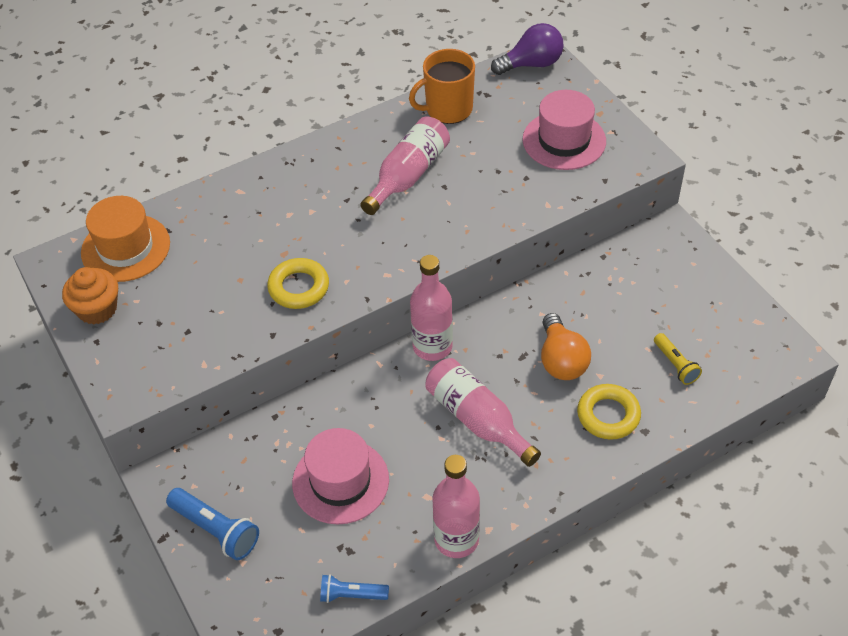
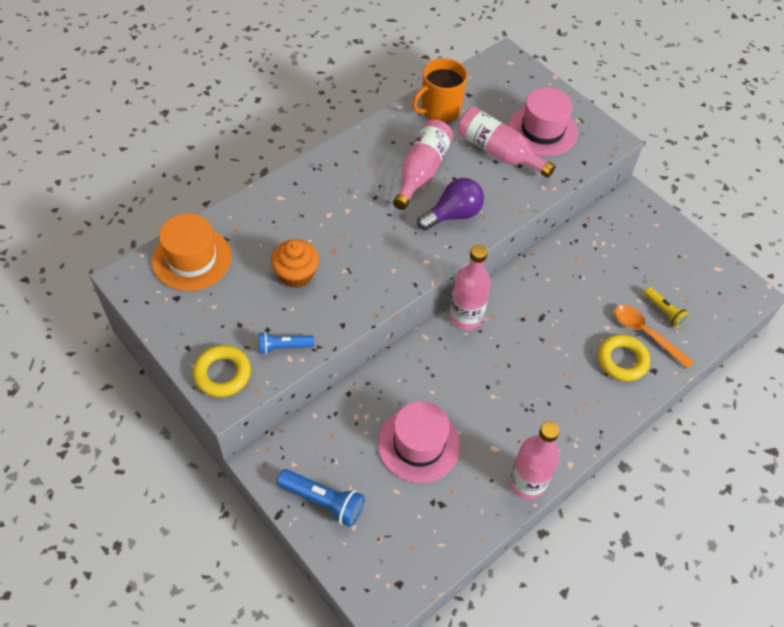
camera: 15 degrees left, 5 degrees up
orange cupcake [62,267,118,325] -> orange cupcake moved to [271,239,319,288]
yellow ring [267,258,329,309] -> yellow ring moved to [193,345,251,397]
blue flashlight [320,574,389,603] -> blue flashlight moved to [259,332,314,354]
pink bottle [425,358,541,467] -> pink bottle moved to [457,107,555,178]
purple light bulb [491,23,564,75] -> purple light bulb moved to [417,178,484,230]
orange light bulb [541,313,591,380] -> none
none -> orange spoon [615,305,694,369]

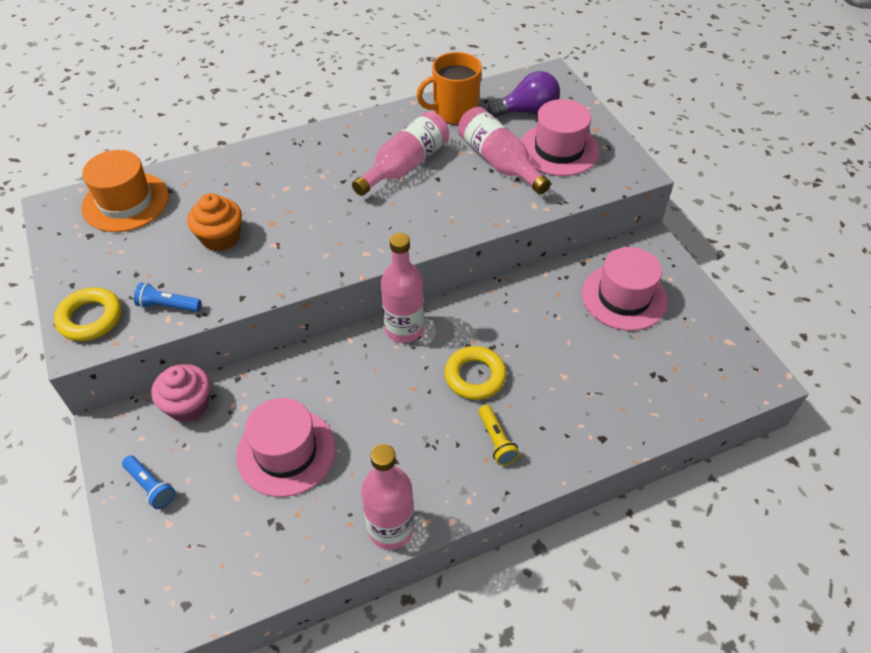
camera: 20 degrees right, 5 degrees down
blue flashlight [277,469,365,527] -> blue flashlight [122,456,175,509], size x0.64
purple light bulb [417,178,484,230] -> purple light bulb moved to [487,71,560,118]
yellow ring [598,334,650,381] -> yellow ring moved to [444,346,507,400]
orange spoon [615,305,694,369] -> none
yellow flashlight [644,287,690,328] -> yellow flashlight moved to [479,405,520,465]
none -> pink cupcake [151,364,210,422]
none -> pink hat [582,247,668,331]

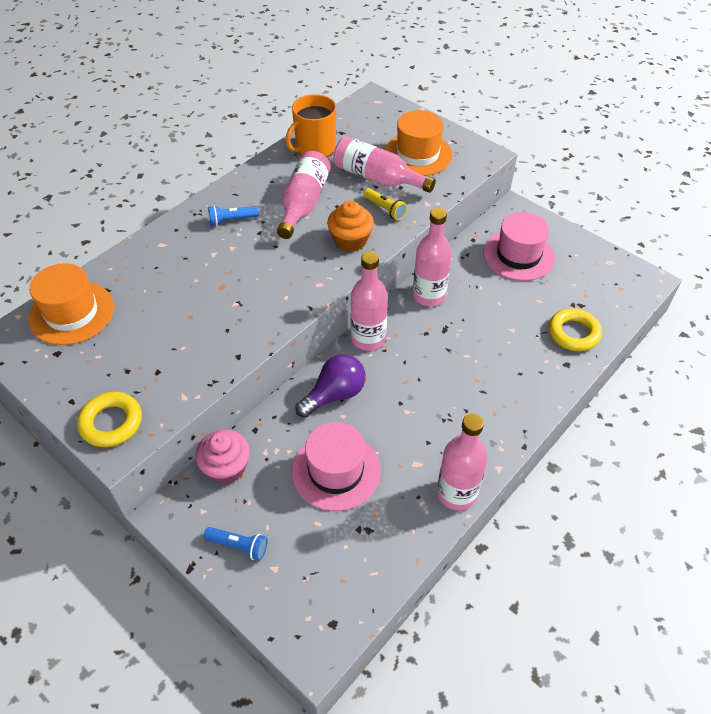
camera: 25 degrees left, 0 degrees up
blue flashlight [134,283,201,312] -> blue flashlight moved to [208,205,259,226]
orange cupcake [187,193,242,251] -> orange cupcake moved to [327,201,374,252]
yellow ring [444,346,507,400] -> yellow ring moved to [549,308,602,351]
yellow flashlight [479,405,520,465] -> yellow flashlight moved to [363,188,407,220]
purple light bulb [487,71,560,118] -> purple light bulb moved to [296,354,366,418]
pink hat [521,99,600,176] -> orange hat [384,110,453,176]
none -> pink bottle [413,208,452,306]

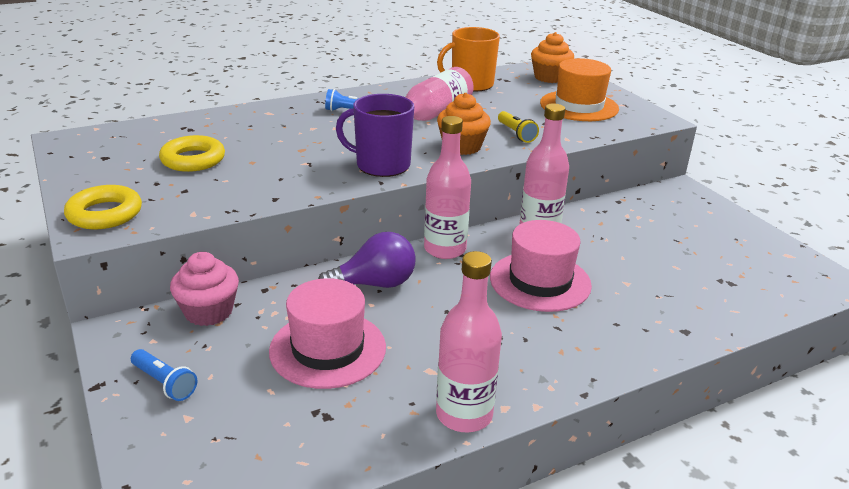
camera: 20 degrees right, 20 degrees down
orange hat [28,263,114,345] -> none
pink bottle [333,136,436,193] -> none
pink hat [483,212,555,281] -> pink hat moved to [490,220,592,312]
yellow ring [549,308,602,351] -> yellow ring moved to [159,135,225,172]
none -> purple mug [336,94,414,177]
none -> orange cupcake [531,32,574,83]

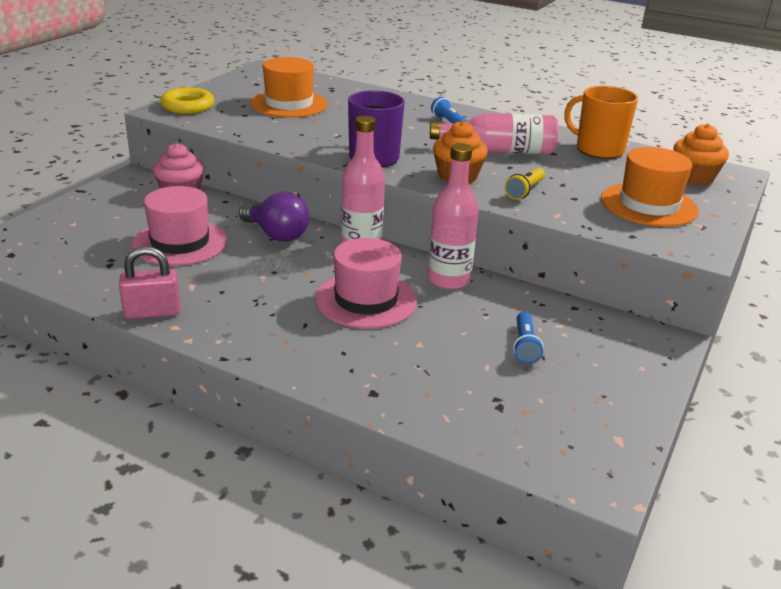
camera: 55 degrees right, 0 degrees up
blue flashlight [131,349,197,401] -> blue flashlight moved to [513,312,544,364]
yellow ring [159,135,225,172] -> orange hat [250,57,328,118]
pink bottle [436,251,502,432] -> pink padlock [119,246,180,319]

